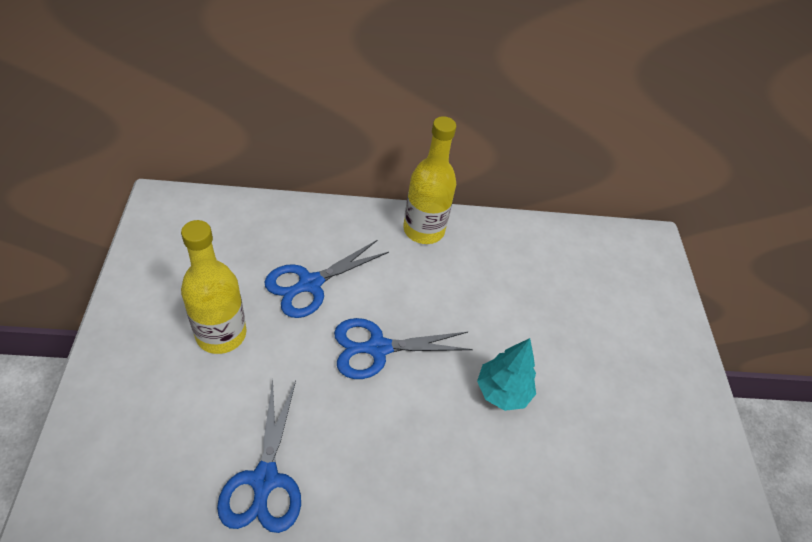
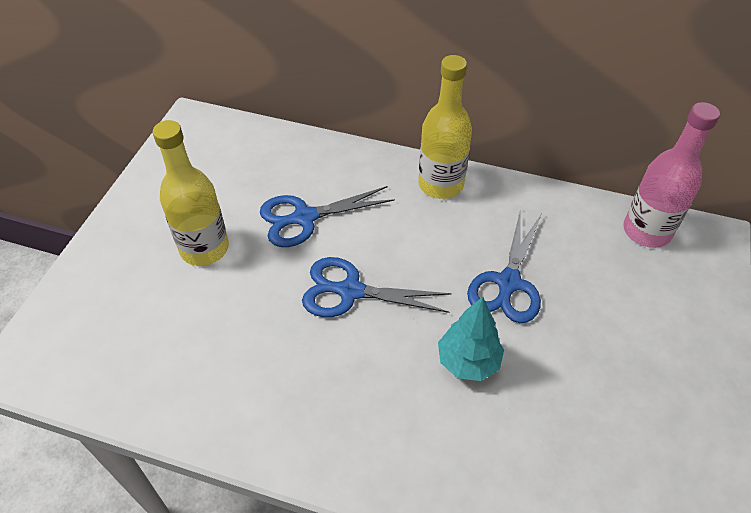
camera: 25 degrees right, 0 degrees up
blue scissors [217,380,301,533] -> blue scissors moved to [467,209,541,323]
none -> pink bottle [623,102,720,248]

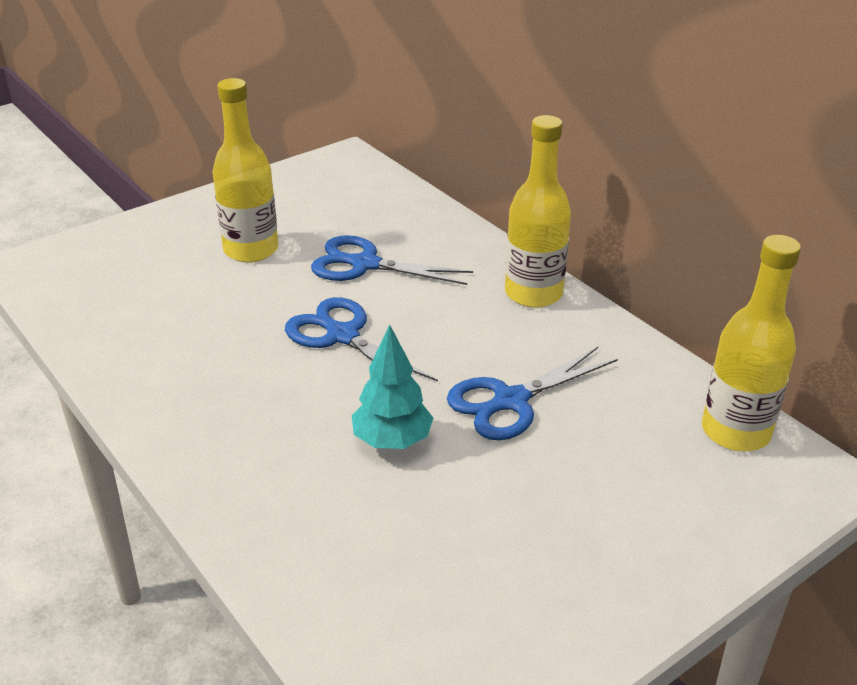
camera: 35 degrees right, 15 degrees down
pink bottle [623,102,720,248] -> yellow bottle [702,235,801,451]

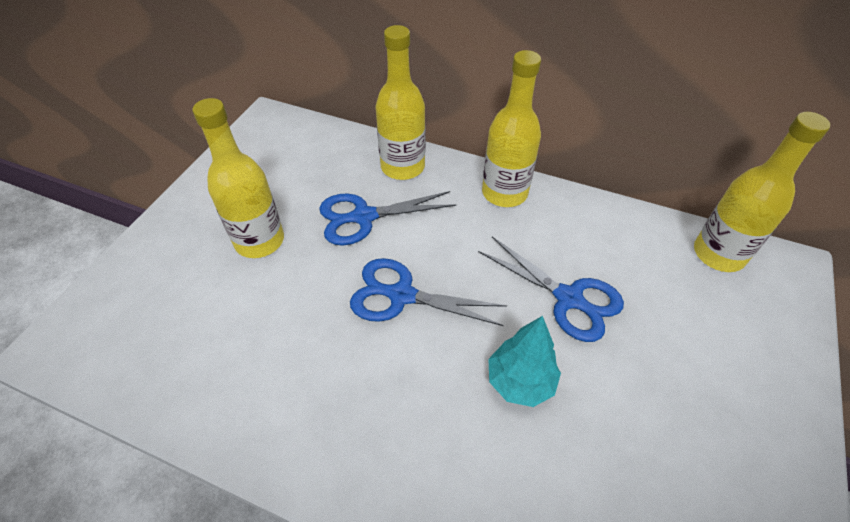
camera: 30 degrees left, 15 degrees up
blue scissors [447,347,618,440] -> blue scissors turned 75 degrees counterclockwise [478,237,624,342]
none -> yellow bottle [375,25,425,180]

